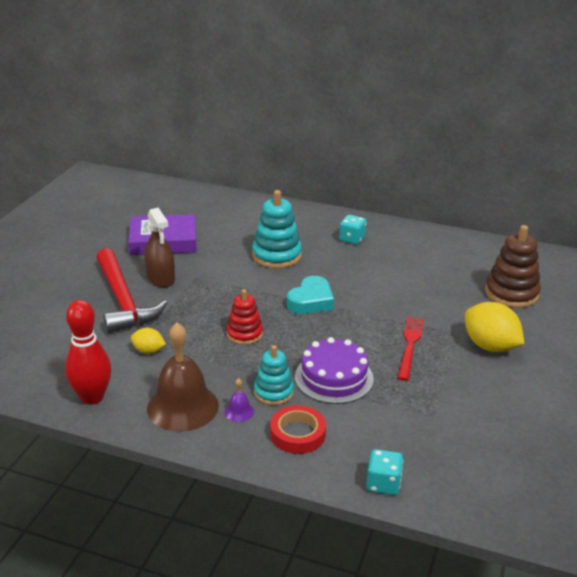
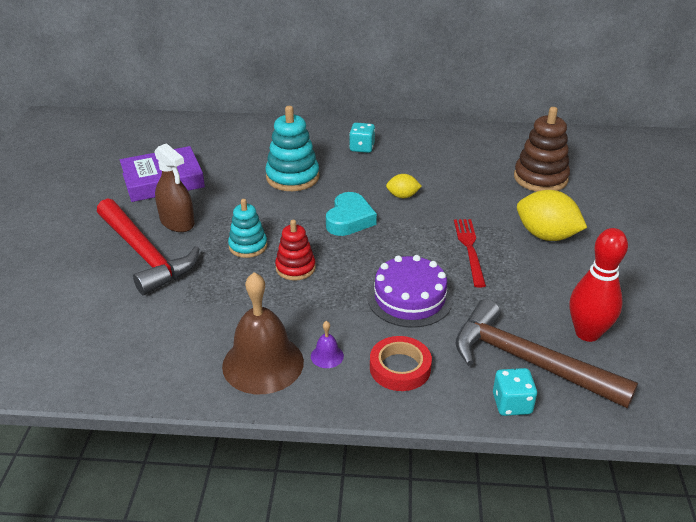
camera: 15 degrees left, 5 degrees up
red bowling pin [65,300,112,405] -> red bowling pin moved to [570,228,628,342]
yellow lemon [131,328,166,354] -> yellow lemon moved to [386,174,422,198]
turquoise stacking toy [254,345,294,405] -> turquoise stacking toy moved to [228,199,267,258]
none -> brown hammer [456,299,638,408]

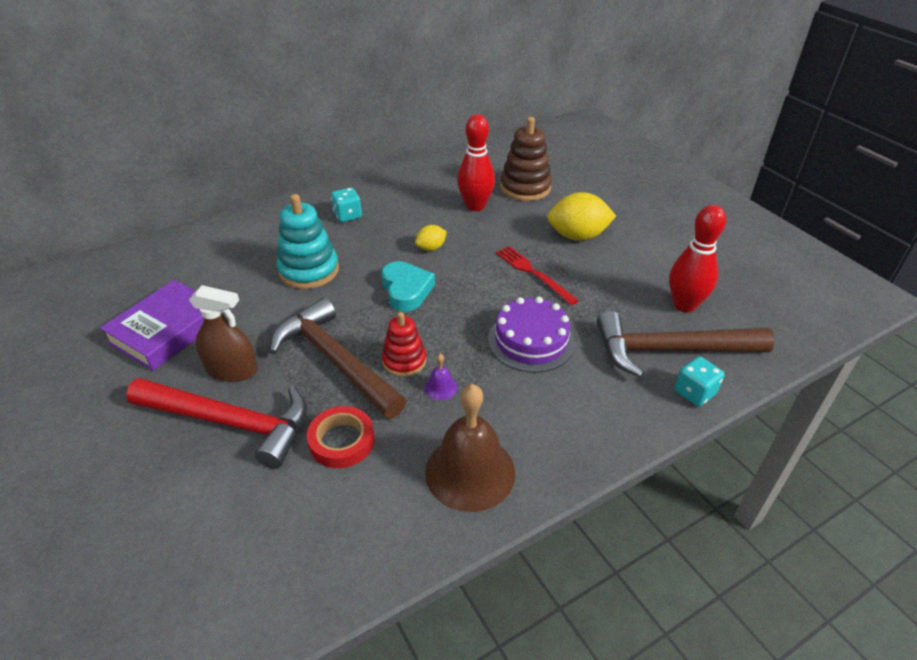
camera: 35 degrees left, 5 degrees up
turquoise stacking toy [228,199,267,258] -> brown hammer [270,298,406,419]
purple bell [311,321,344,368] -> purple bell moved to [425,354,458,400]
red tape [370,336,432,391] -> red tape moved to [307,406,375,468]
none -> red bowling pin [457,114,495,211]

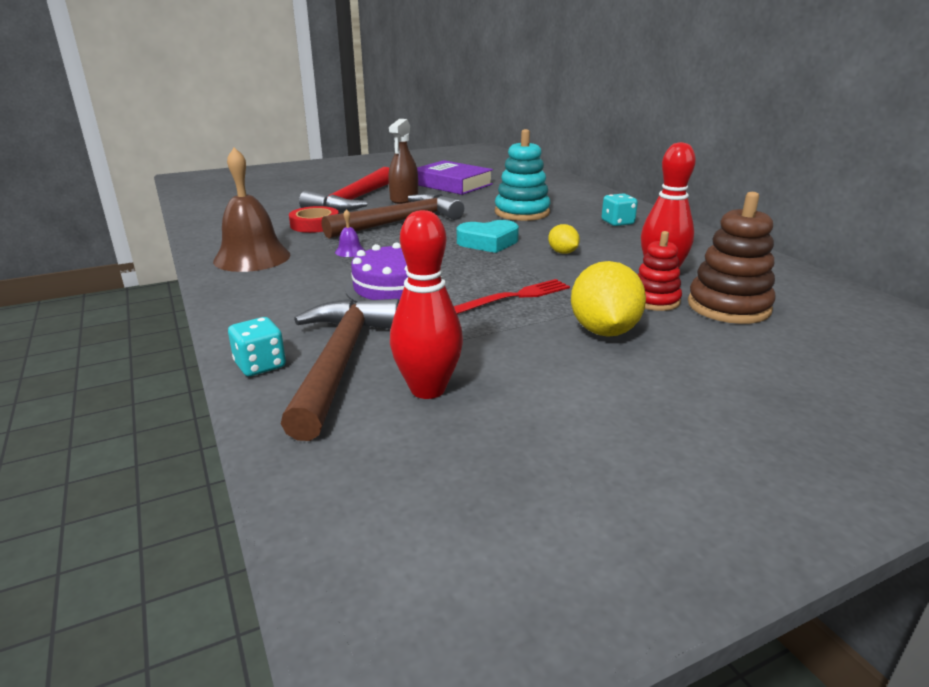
camera: 95 degrees right, 15 degrees down
red stacking toy [382,312,426,377] -> red stacking toy moved to [637,231,682,311]

